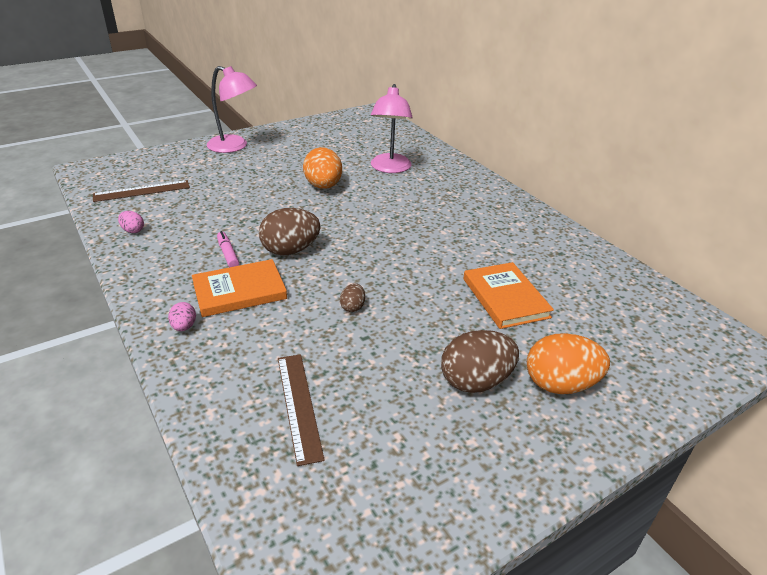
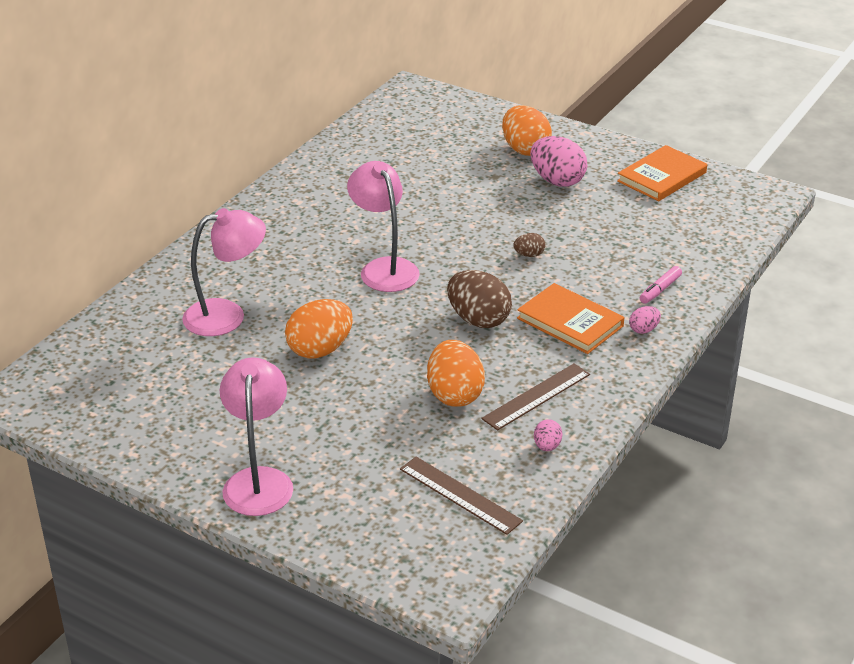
camera: 115 degrees left, 0 degrees up
pink marker [217,231,239,267] -> pink marker moved to [640,266,682,304]
brown ruler [278,354,325,466] -> brown ruler moved to [481,363,590,430]
brown egg [441,330,519,393] -> pink egg [530,136,587,187]
orange book [463,262,554,329] -> orange book moved to [617,145,707,201]
none -> pink lamp [347,161,420,292]
none -> orange egg [427,340,485,407]

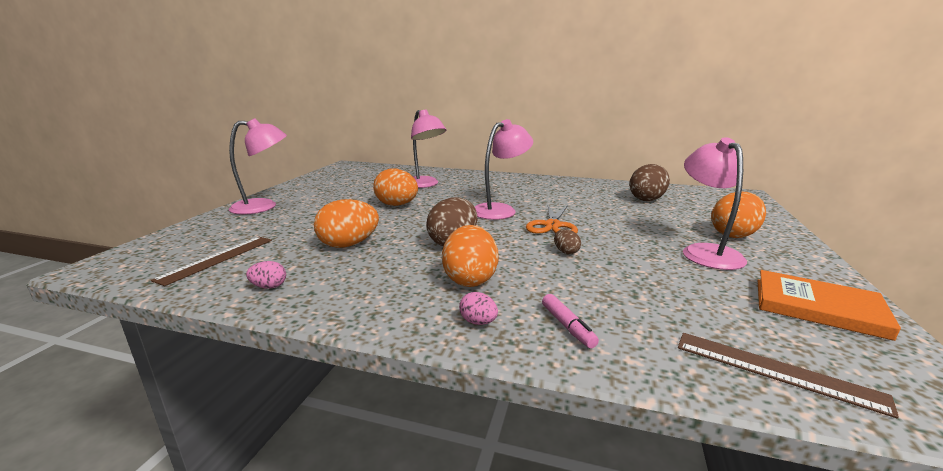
camera: 75 degrees right, 15 degrees down
brown ruler [481,363,590,430] -> brown ruler moved to [678,333,899,419]
orange book [517,283,625,354] -> orange egg [442,225,499,287]
pink egg [530,136,587,187] -> pink lamp [683,137,747,270]
pink marker [640,266,682,304] -> pink marker turned 135 degrees counterclockwise [542,294,599,348]
none -> orange scissors [526,205,578,234]
none -> brown egg [629,164,670,201]

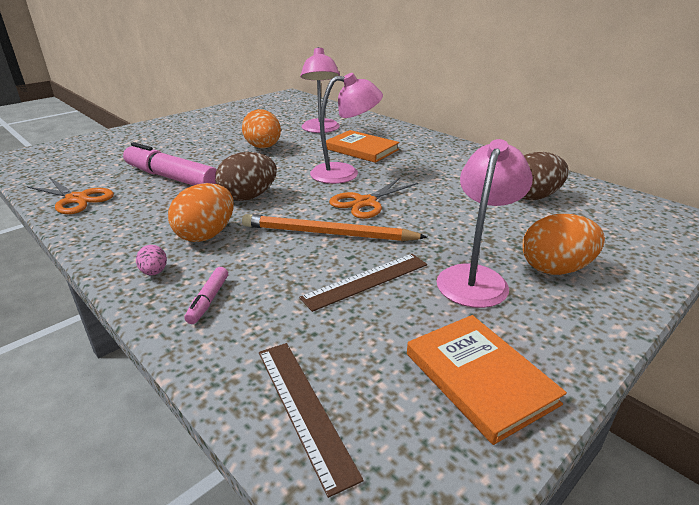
camera: 30 degrees right, 10 degrees up
brown ruler [151,237,272,286] -> brown ruler moved to [299,254,427,312]
pink lamp [229,118,287,215] -> none
pink egg [246,261,286,289] -> orange scissors [27,177,114,214]
orange egg [314,199,379,248] -> pink marker [123,142,217,186]
brown egg [554,229,581,254] -> orange pencil [242,214,428,241]
none -> orange book [326,130,399,163]

